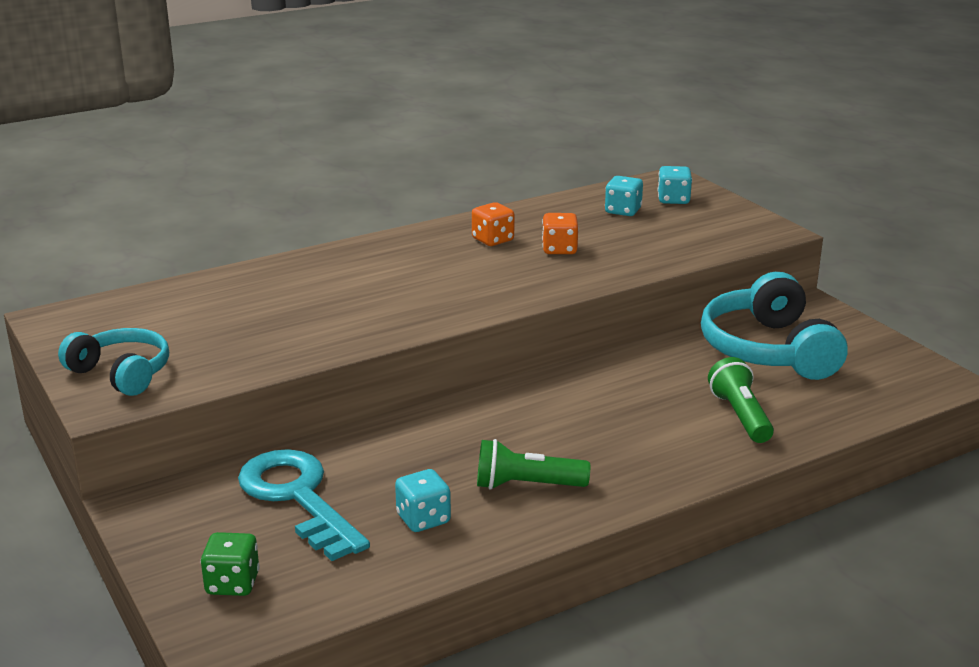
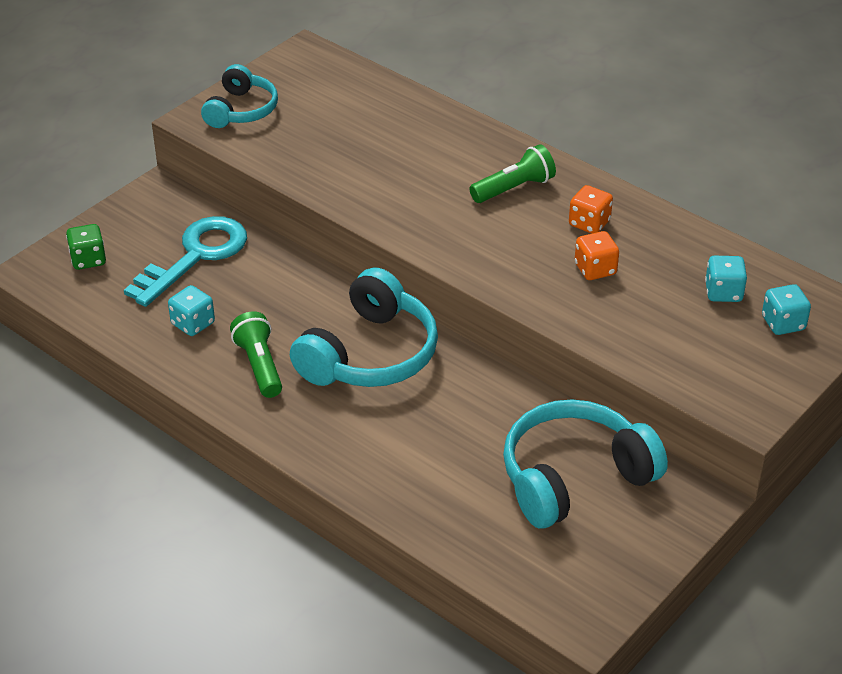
camera: 70 degrees right, 15 degrees up
green flashlight [708,357,774,443] -> green flashlight moved to [469,144,556,203]
none -> turquoise headphones [290,268,438,387]

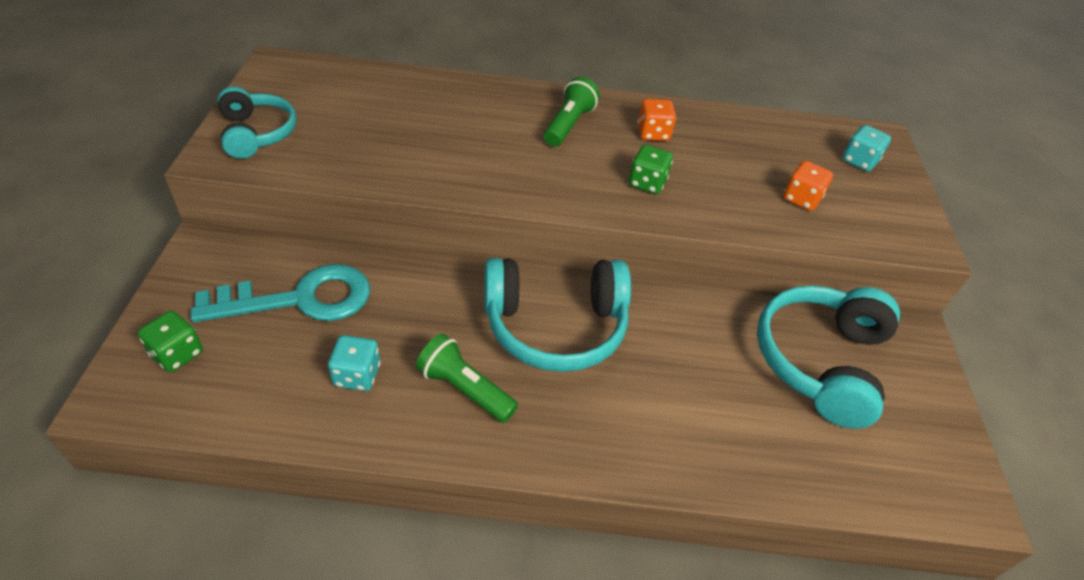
camera: 40 degrees left, 5 degrees up
turquoise key [124,216,247,307] -> turquoise key turned 75 degrees clockwise [191,264,370,322]
turquoise headphones [290,268,438,387] -> turquoise headphones turned 90 degrees clockwise [484,258,631,372]
orange dice [575,231,619,280] -> orange dice moved to [783,161,833,211]
turquoise dice [705,256,747,302] -> none
none -> green dice [629,145,673,194]

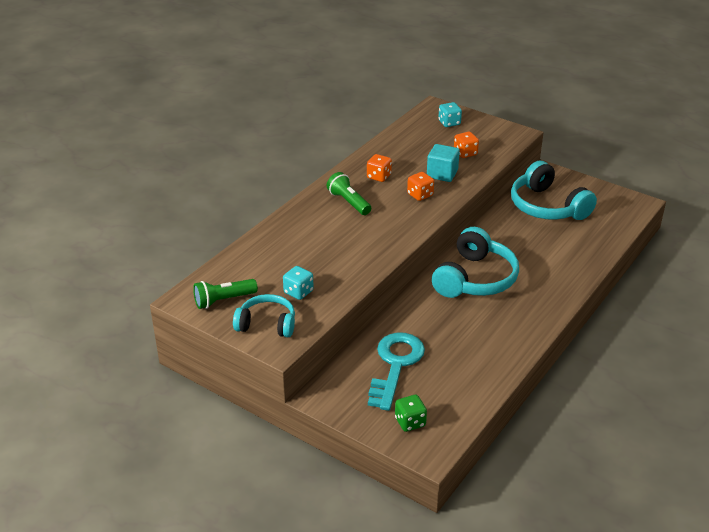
camera: 55 degrees left, 10 degrees down
turquoise dice [328,335,380,391] -> turquoise dice moved to [283,266,314,300]
green flashlight [416,334,518,423] -> green flashlight moved to [193,279,258,309]
green dice [629,145,673,194] -> orange dice [407,172,434,201]
none -> turquoise cube [427,144,460,182]

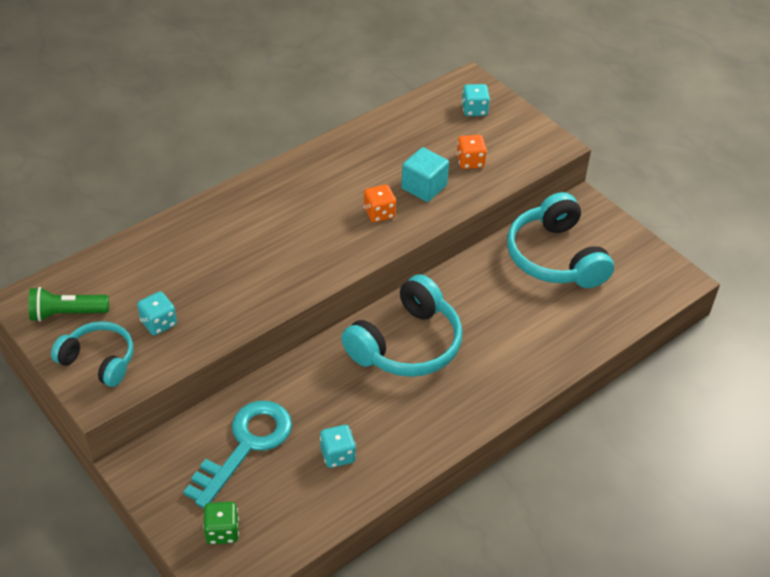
camera: 15 degrees right, 10 degrees up
green flashlight [327,172,371,215] -> none
orange dice [367,154,392,182] -> none
none -> turquoise dice [320,425,356,468]

